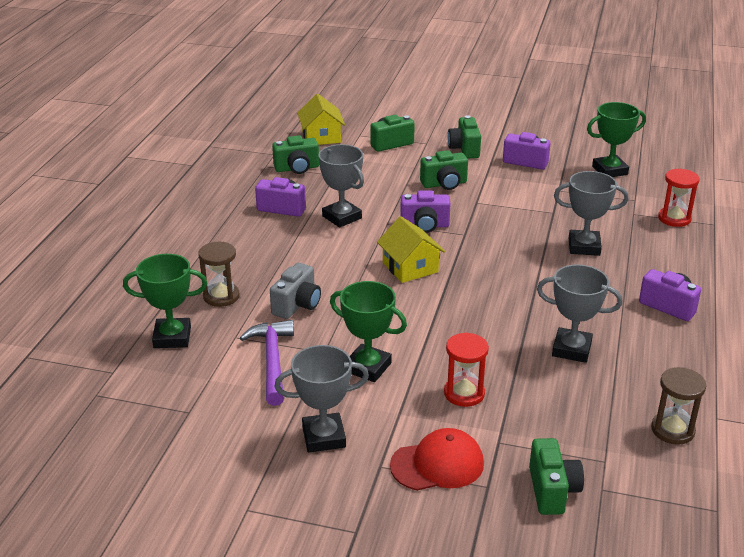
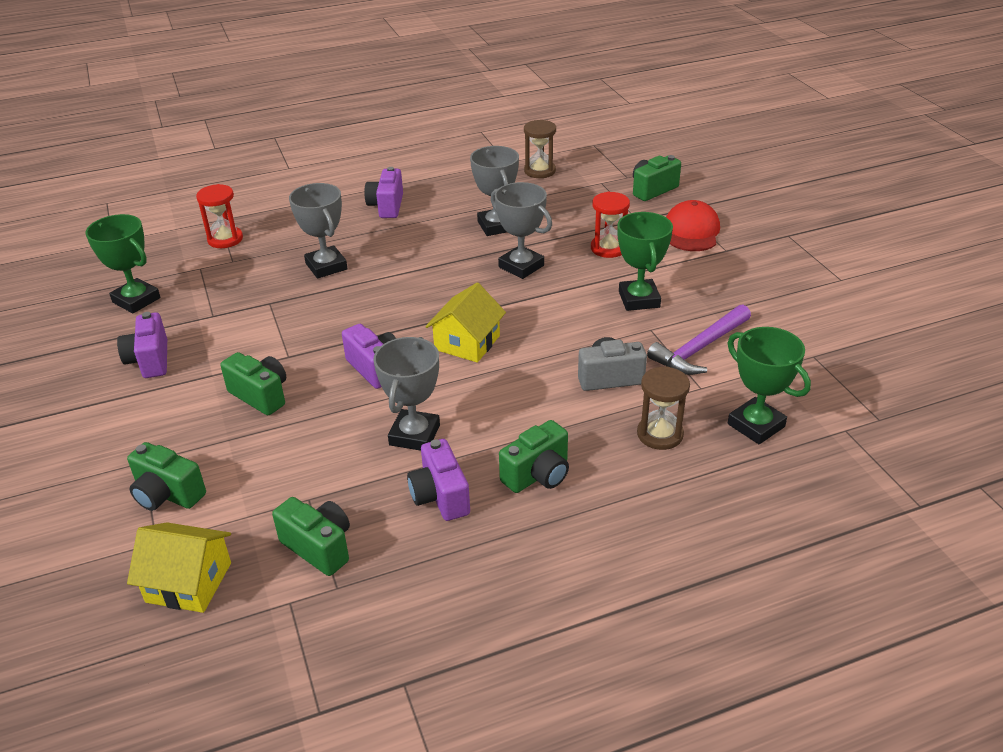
camera: 125 degrees left, 5 degrees up
grey trophy [274,345,369,452] -> grey trophy moved to [491,182,552,279]
yellow house [297,94,345,145] -> yellow house turned 60 degrees clockwise [127,522,231,613]
red cap [390,428,484,491] -> red cap turned 60 degrees clockwise [666,200,720,251]
green camera [447,115,481,158] -> green camera moved to [499,420,569,493]

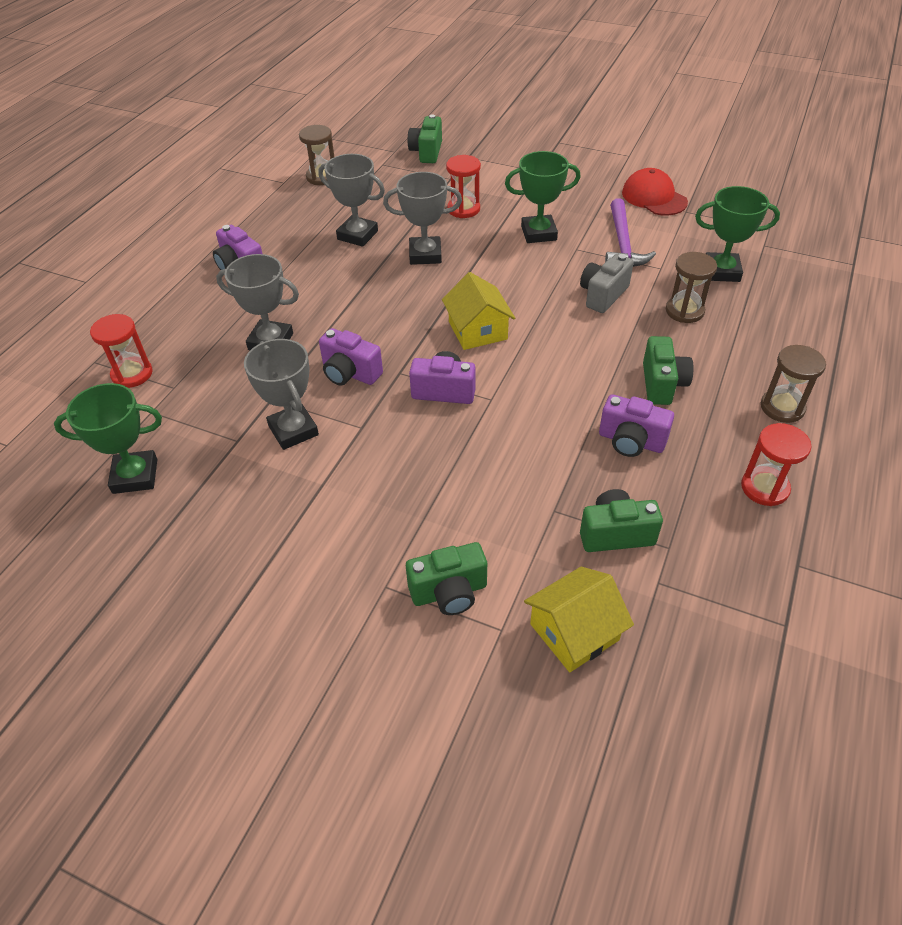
camera: 45 degrees left, 10 degrees up
purple camera [117,312,167,378] -> purple camera moved to [319,328,383,386]
green camera [221,352,286,415] -> none
grey trophy [374,337,440,451] -> grey trophy moved to [244,339,319,450]
green trophy [617,212,673,311] -> green trophy turned 45 degrees counterclockwise [505,151,581,243]
red cap [666,200,720,251] -> red cap moved to [622,168,688,215]
none -> red hourglass [741,423,812,506]
none -> brown hourglass [761,345,826,423]

